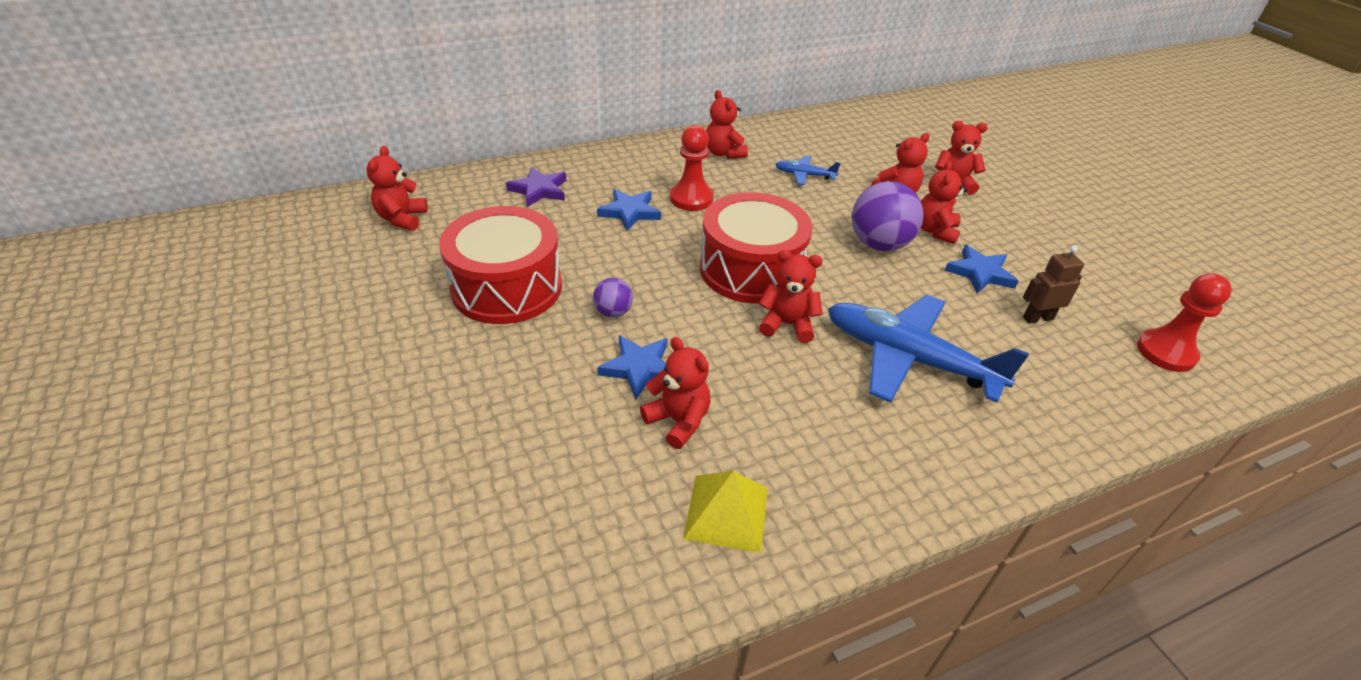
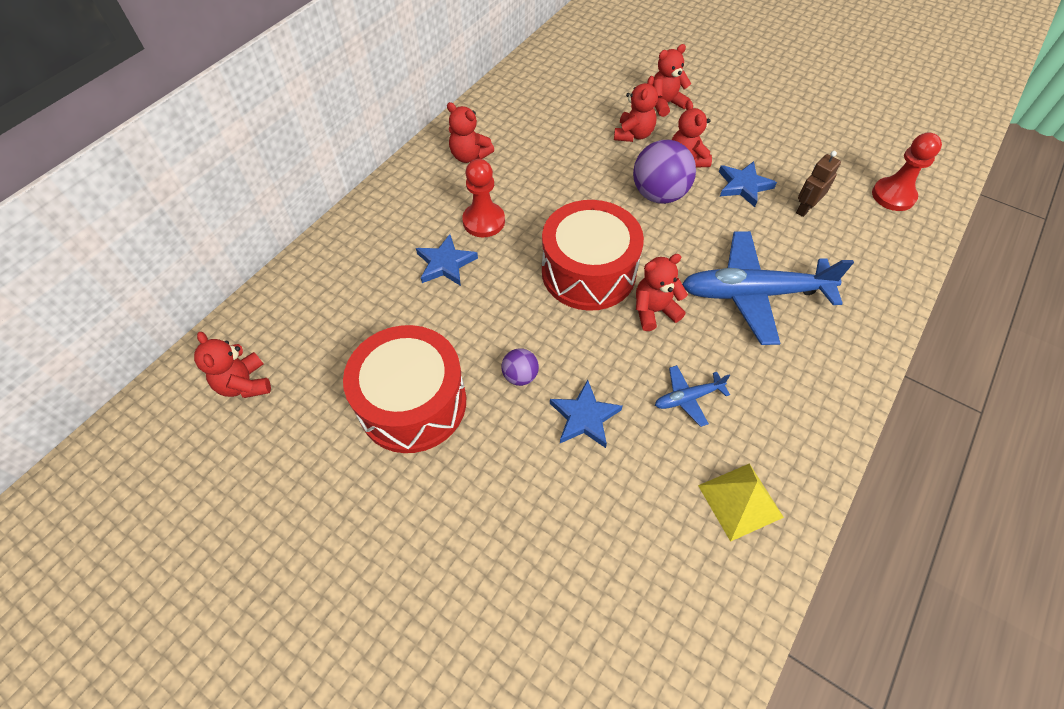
camera: 30 degrees left, 15 degrees up
purple star [506,167,566,207] -> none
red teddy bear [640,337,710,449] -> none
blue plane [775,156,841,185] -> blue plane moved to [655,365,730,427]

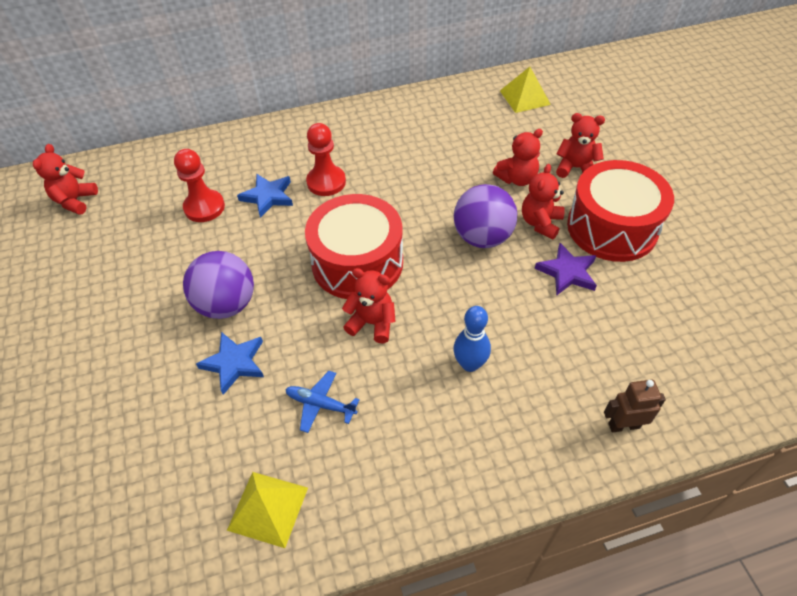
camera: 40 degrees right, 5 degrees down
red drum [343,325,466,453] -> red drum moved to [567,160,674,262]
red teddy bear [447,102,494,163] -> none
purple ball [501,348,539,386] -> purple ball [183,251,254,319], size x1.96
blue plane [682,231,854,345] -> blue bowling pin [453,306,491,372]
blue star [719,161,777,207] -> purple star [535,243,597,296]
brown robot [796,151,841,217] -> brown robot moved to [604,379,666,433]
red pawn [872,133,942,211] -> red pawn moved to [174,149,225,222]
none -> yellow pyramid [500,67,551,113]

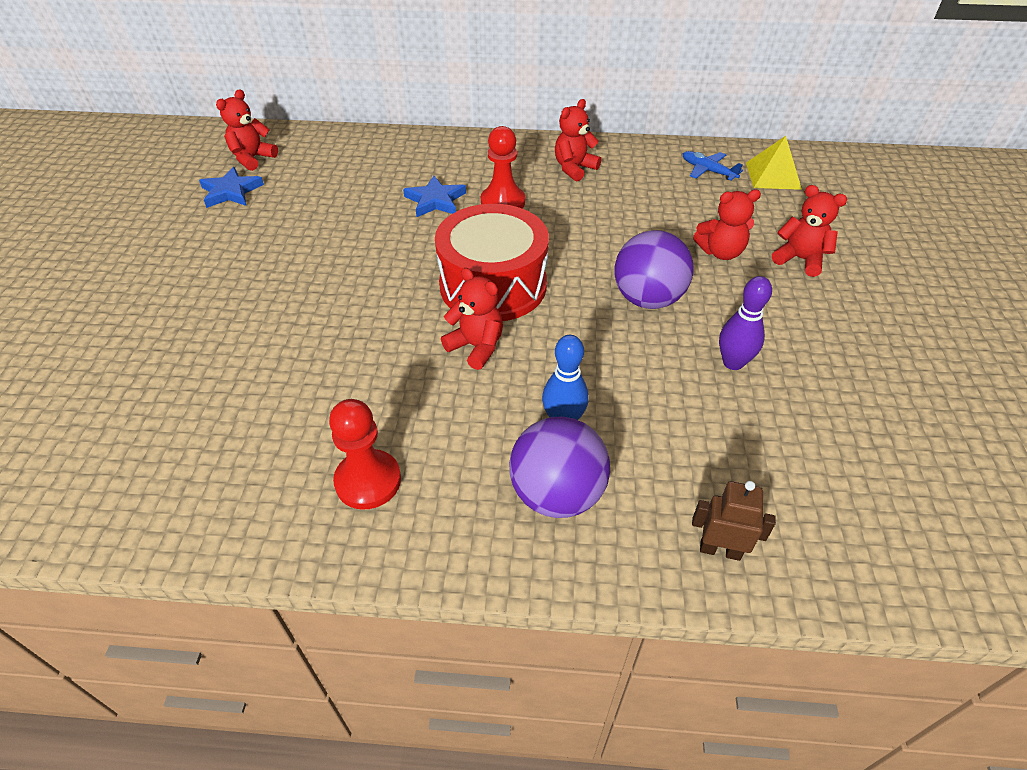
camera: 20 degrees right, 5 degrees down
red pawn [174,149,225,222] -> red pawn moved to [329,399,401,510]
purple ball [183,251,254,319] -> purple ball moved to [509,417,610,518]
blue star [196,332,264,395] -> blue star moved to [199,167,264,208]
yellow pyramid [227,472,308,548] -> none
blue plane [285,371,360,433] -> blue plane moved to [683,151,743,181]
red teddy bear [522,164,565,240] -> red teddy bear moved to [555,99,601,181]
purple star [535,243,597,296] -> purple bowling pin [719,276,772,370]
red drum [567,160,674,262] -> none

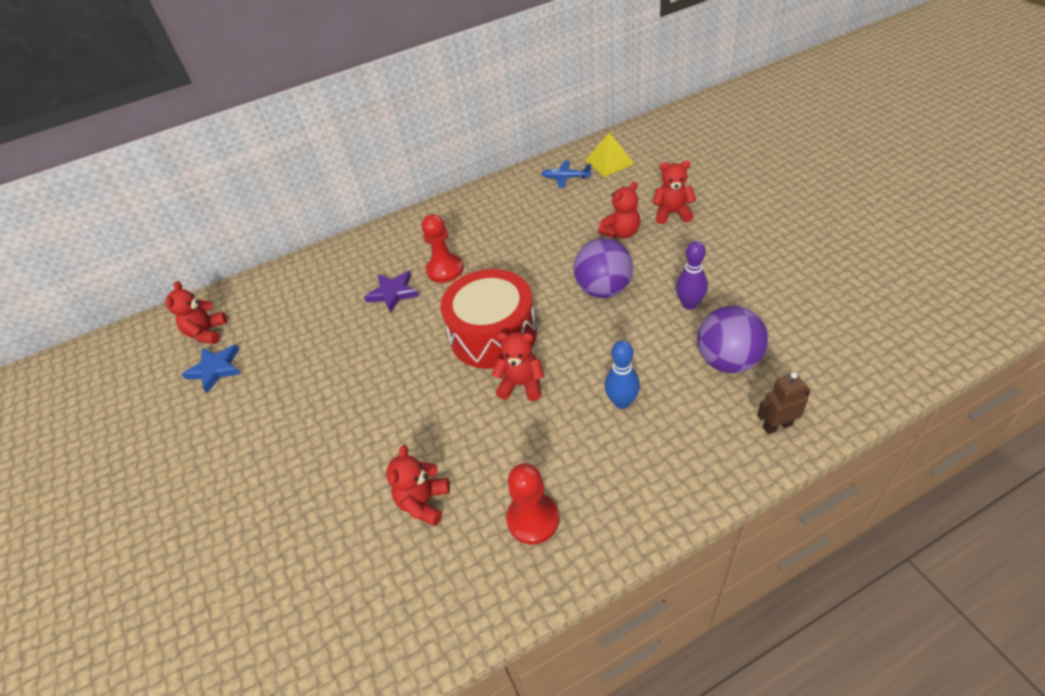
camera: 25 degrees left, 0 degrees up
blue star [403,175,466,217] -> purple star [364,271,419,313]
purple ball [509,417,610,518] -> purple ball moved to [697,306,768,373]
red teddy bear [555,99,601,181] -> red teddy bear moved to [386,445,450,526]

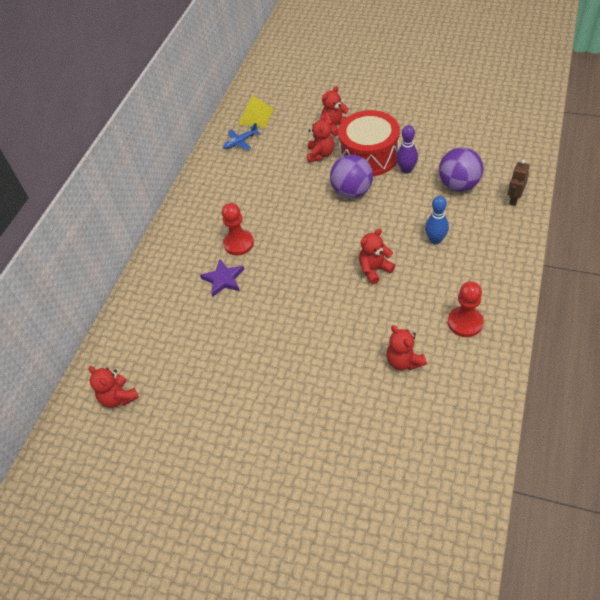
camera: 45 degrees left, 5 degrees up
blue star [181,344,240,393] -> none
red drum [440,269,537,369] -> red drum moved to [338,110,400,176]

